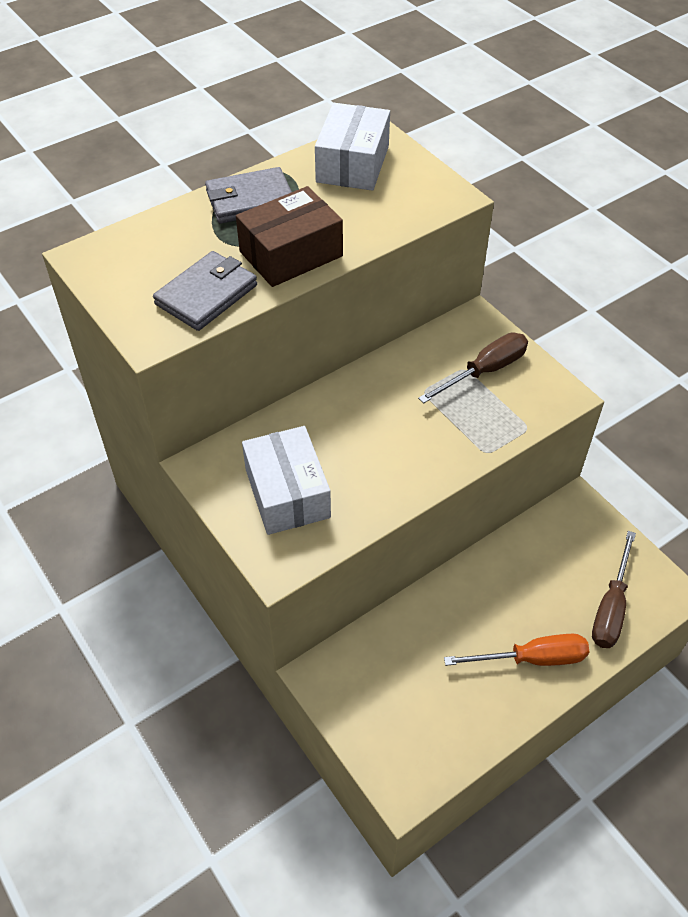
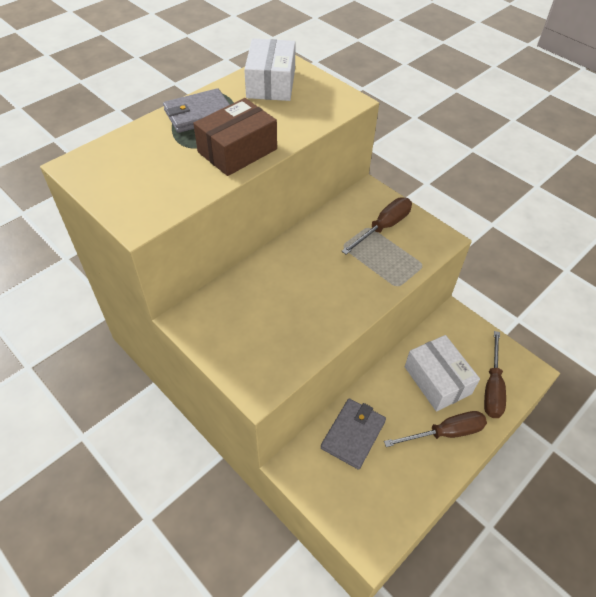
camera: 10 degrees left, 0 degrees up
grey wallet [153,251,257,331] -> grey wallet moved to [321,398,386,470]
white box [242,426,331,535] -> white box moved to [405,335,480,412]
orange screwdriver [444,634,589,666] -> brown screwdriver [384,411,487,447]

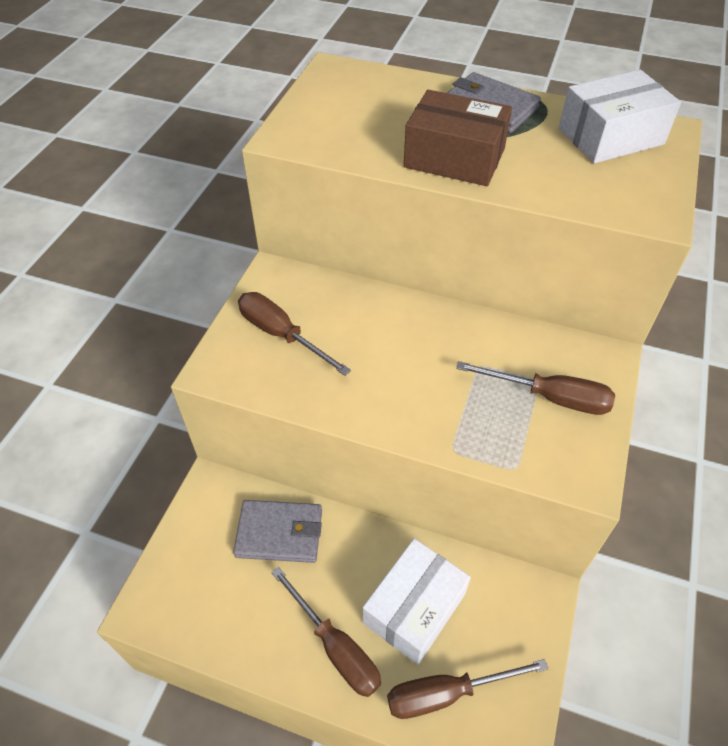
camera: 65 degrees right, 0 degrees up
none -> brown screwdriver [238,292,351,376]

